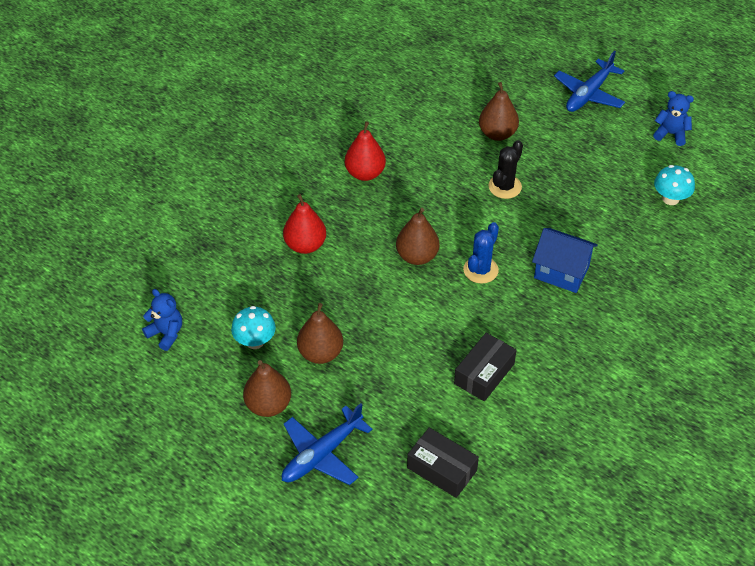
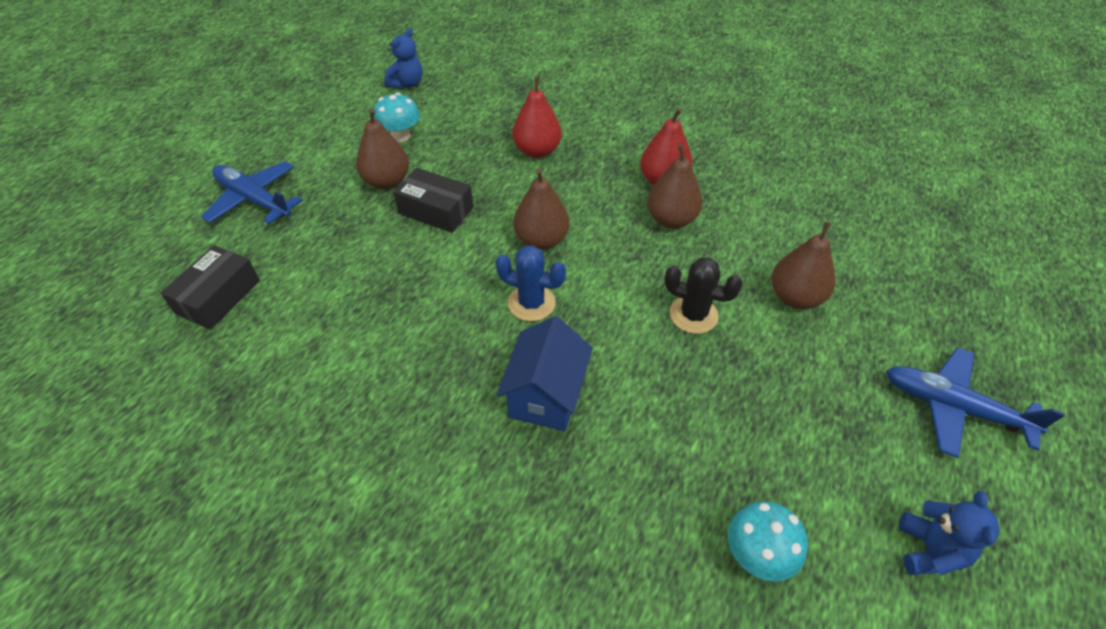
camera: 80 degrees right, 0 degrees up
brown pear [243,360,291,417] -> brown pear moved to [647,144,702,229]
black box [454,333,517,401] -> black box moved to [393,168,473,233]

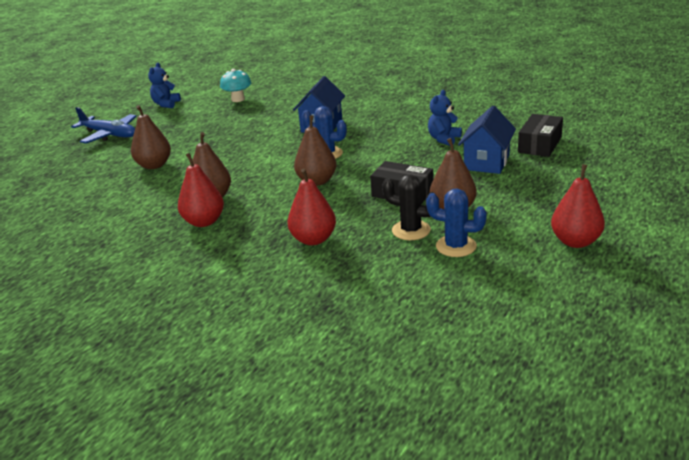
camera: 175 degrees left, 20 degrees down
blue plane [201,161,303,224] -> none
turquoise mushroom [374,93,420,142] -> blue cactus [426,189,487,257]
blue teddy bear [384,28,423,89] -> blue teddy bear moved to [428,90,462,146]
black cactus [665,258,743,334] -> black cactus moved to [382,175,434,240]
none -> blue house [458,106,516,174]
none -> red pear [551,164,605,248]

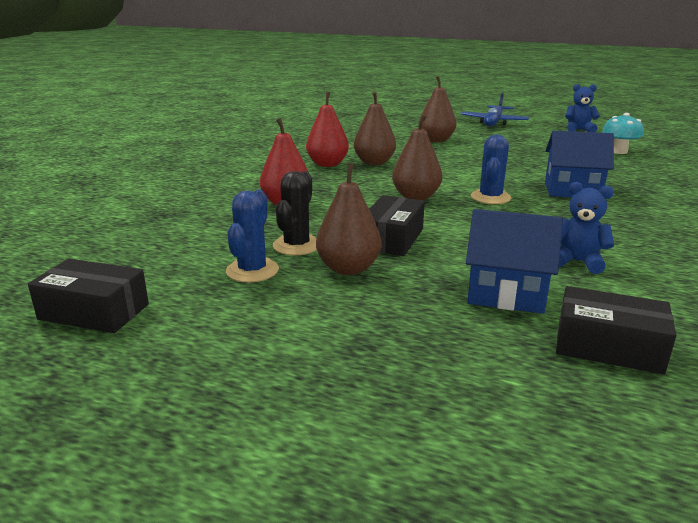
camera: 80 degrees right, 5 degrees down
red pear [551,164,605,248] -> none
none -> black box [28,259,149,333]

